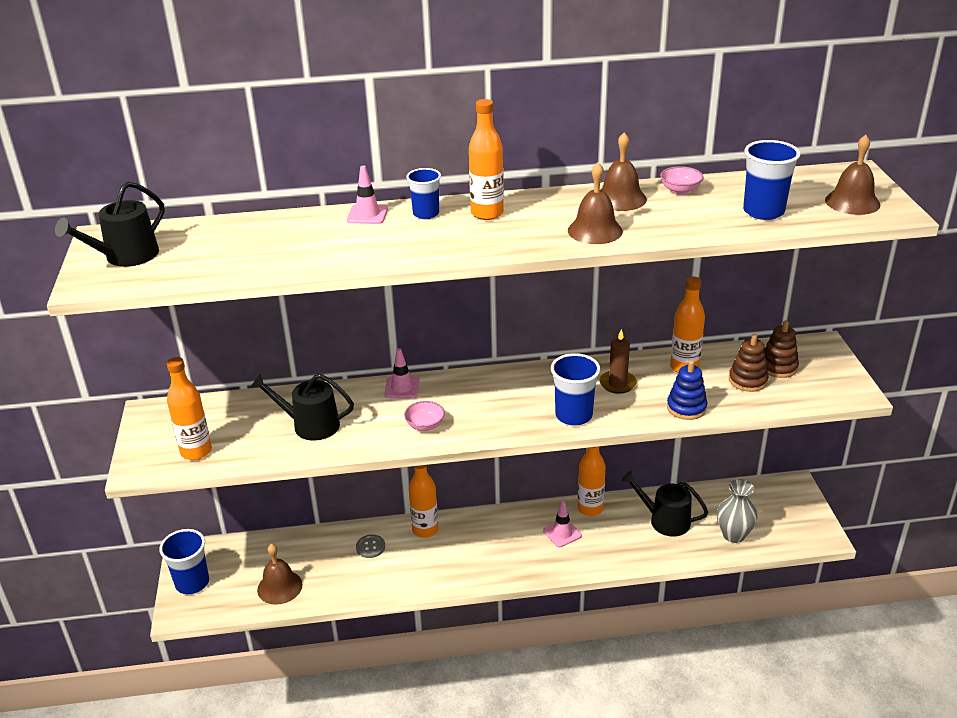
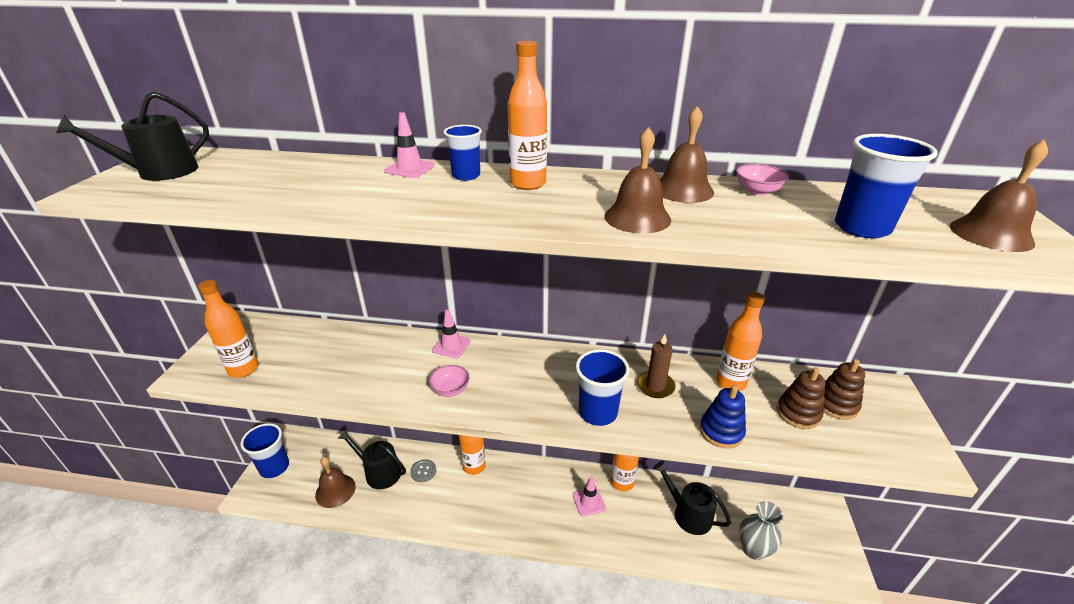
camera: 15 degrees right, 0 degrees up
black watering can [251,374,354,441] -> black watering can moved to [337,429,406,489]

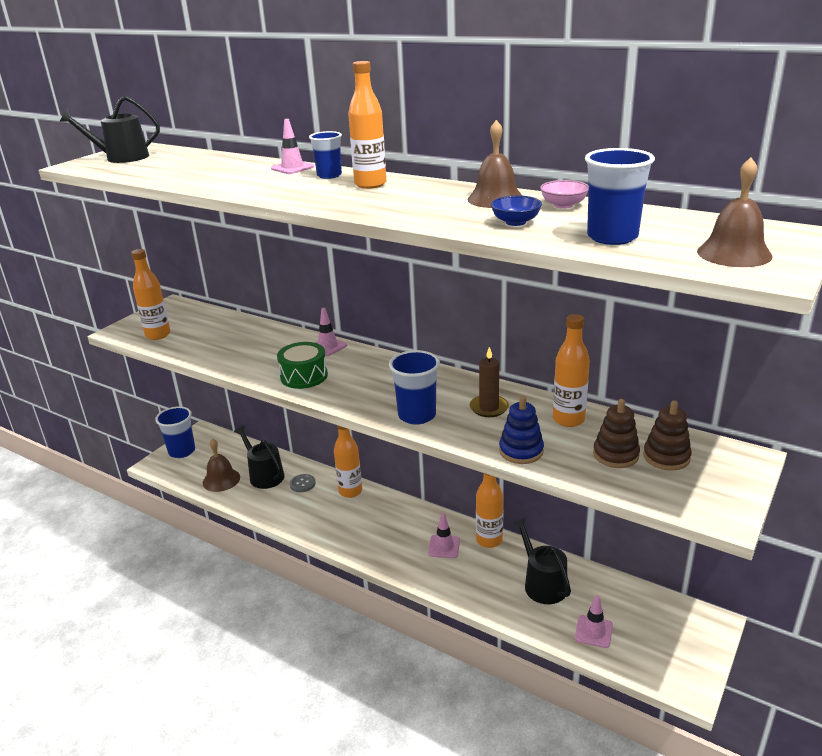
camera: 25 degrees right, 5 degrees down
pink bowl [429,365,470,397] -> green drum [277,342,328,389]
brown bell [604,127,671,234] -> none
grey vase [739,501,783,560] -> pink traffic cone [575,595,613,648]
none -> blue bowl [491,196,542,226]

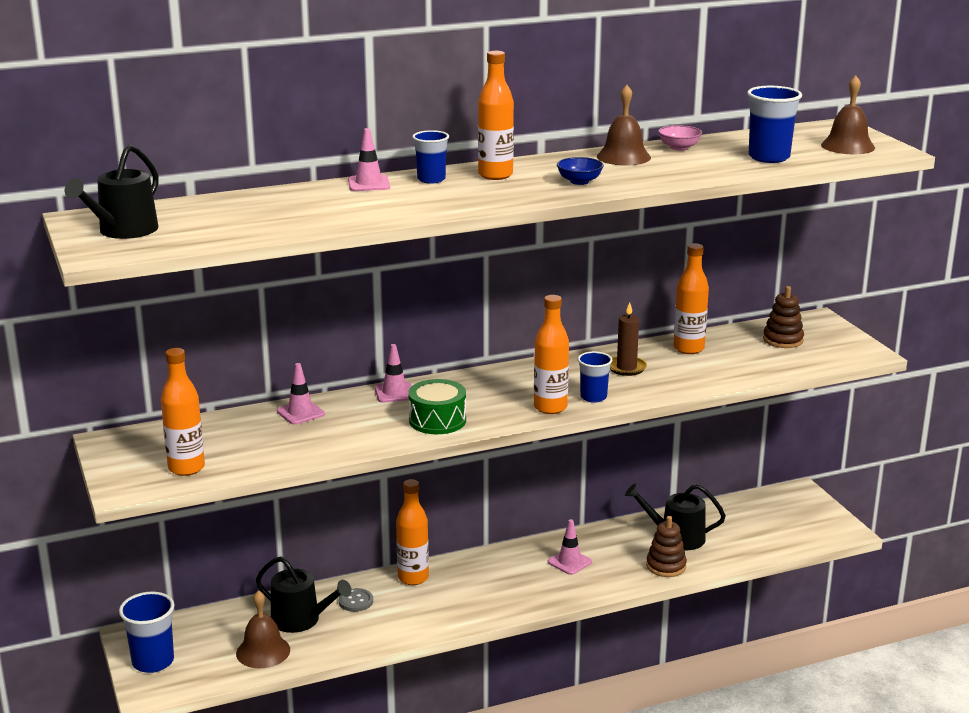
camera: 55 degrees left, 5 degrees down
black watering can [234,425,284,489] -> black watering can turned 150 degrees counterclockwise [256,556,352,633]
blue cup [389,350,440,425] -> blue cup [578,351,613,403], size x0.66
orange bottle [476,473,503,548] -> orange bottle moved to [534,295,569,414]
blue bowl [491,196,542,226] -> blue bowl moved to [557,157,604,185]
blue stacking toy [499,396,544,464] -> none
pink traffic cone [575,595,613,648] -> pink traffic cone moved to [277,363,325,425]
brown stacking toy [593,399,640,468] -> brown stacking toy moved to [646,516,687,577]

